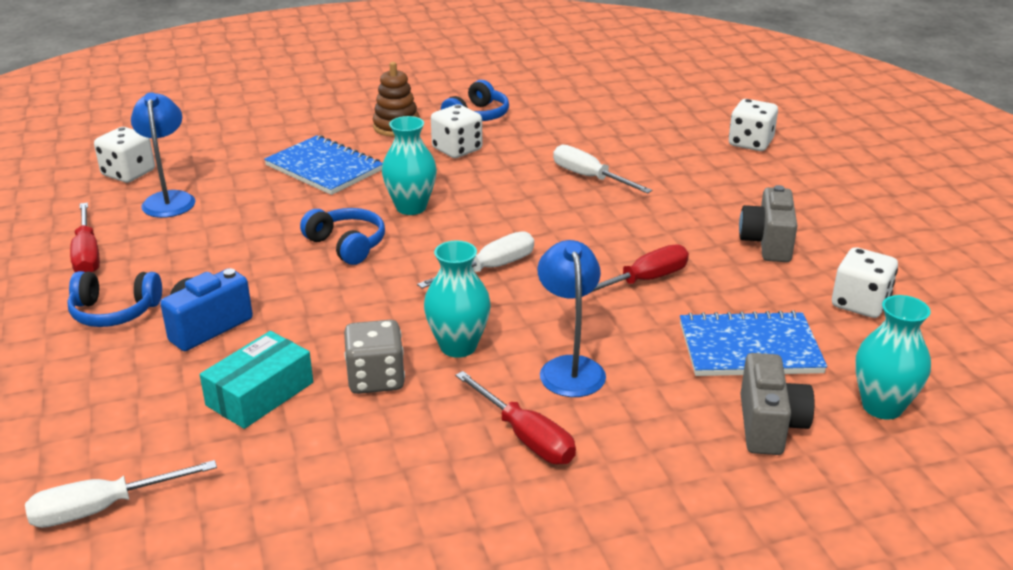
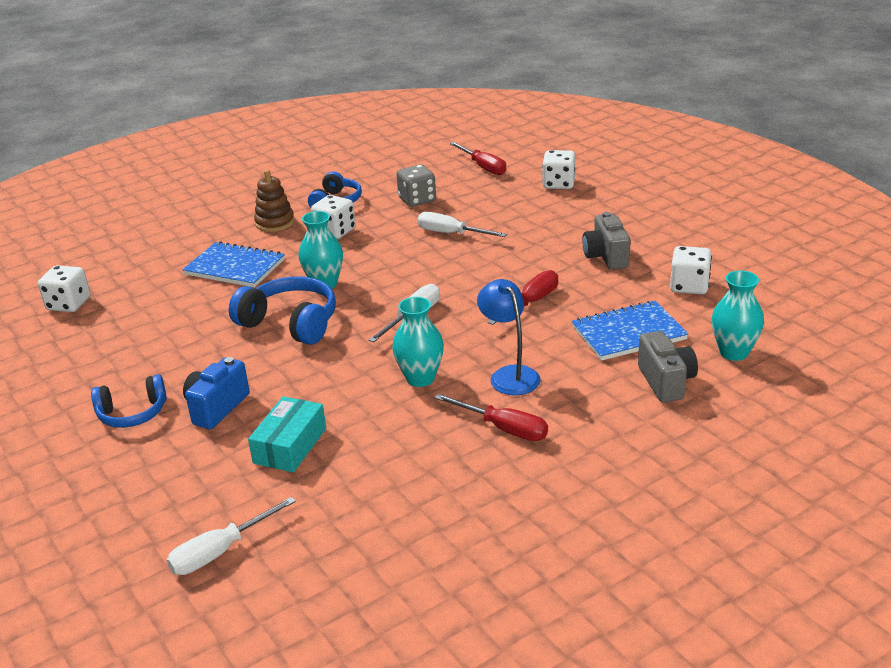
camera: 15 degrees left, 0 degrees up
red screwdriver [70,202,100,272] -> red screwdriver moved to [450,142,506,175]
blue lamp [131,92,195,218] -> none
blue headphones [300,208,385,265] -> blue headphones [229,276,336,345], size x1.52
grey dice [344,320,405,394] -> grey dice moved to [396,164,436,207]

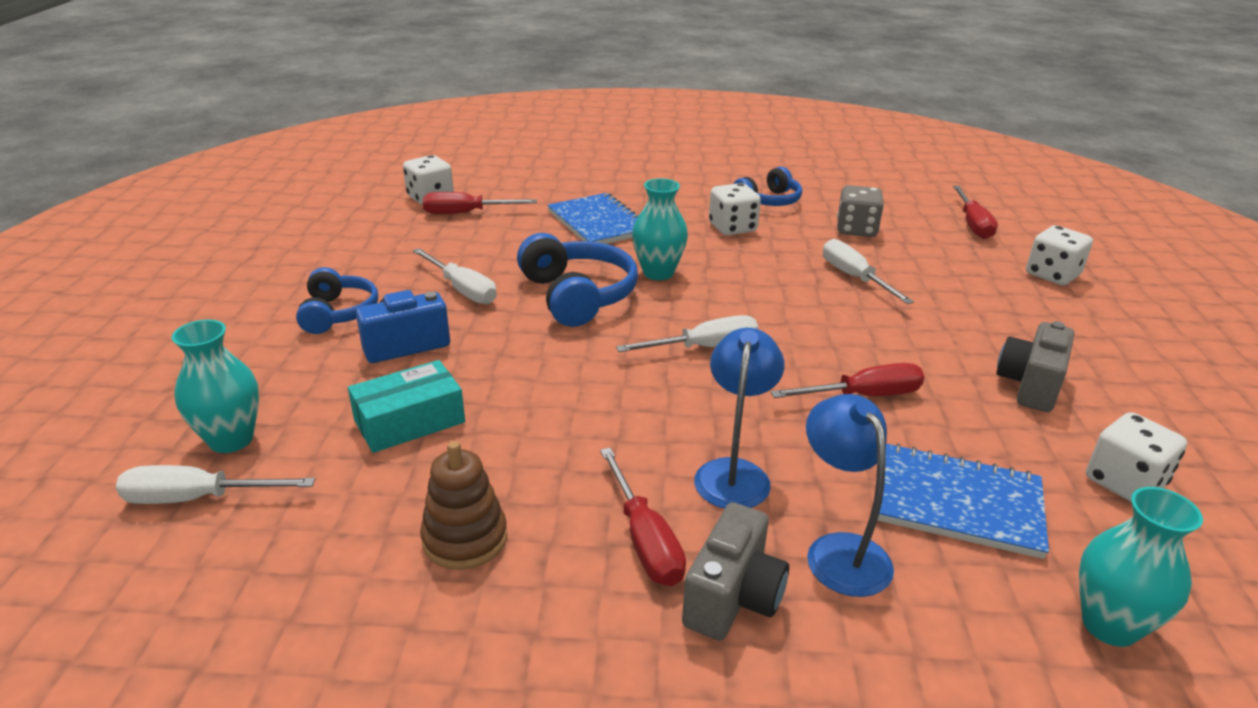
camera: 35 degrees right, 0 degrees up
blue headphones [91,374,167,428] -> blue headphones turned 120 degrees counterclockwise [296,267,378,334]
brown stacking toy [254,170,295,232] -> brown stacking toy moved to [420,441,507,570]
turquoise vase [392,297,444,387] -> turquoise vase moved to [172,320,259,453]
grey camera [638,331,698,403] -> grey camera moved to [682,502,789,641]
none -> white screwdriver [413,248,497,304]
none -> red screwdriver [423,192,537,214]
none -> blue lamp [806,394,894,597]

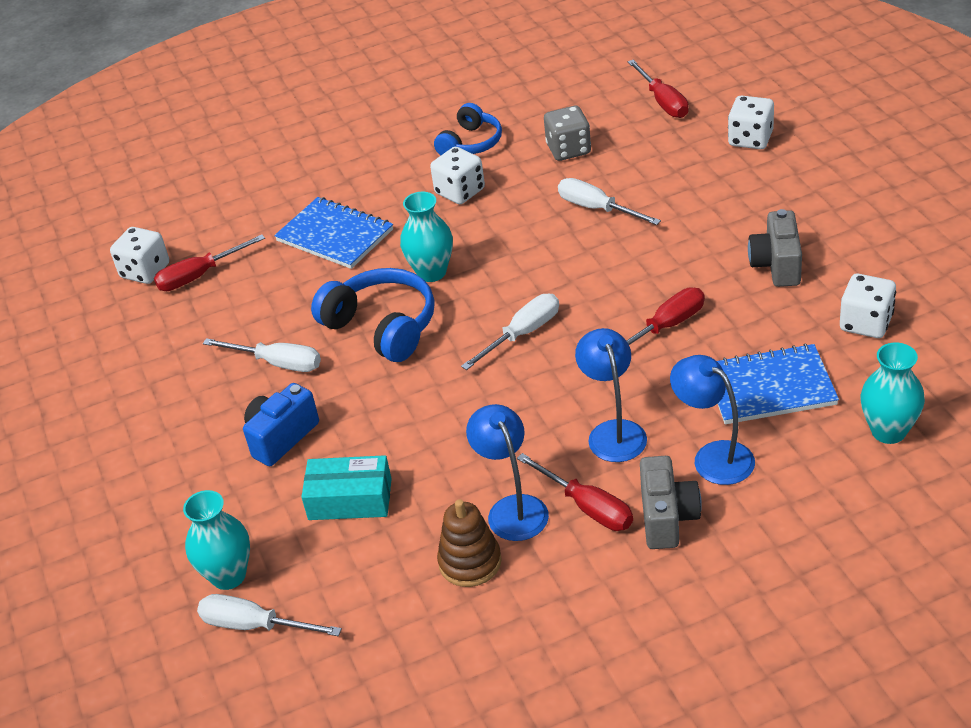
camera: 20 degrees left, 10 degrees up
white screwdriver [116,465,315,504] -> white screwdriver turned 45 degrees clockwise [197,594,342,636]
blue headphones [296,267,378,334] -> none
turquoise box [348,360,465,453] -> turquoise box turned 60 degrees clockwise [301,455,392,520]
none -> blue lamp [466,404,549,541]

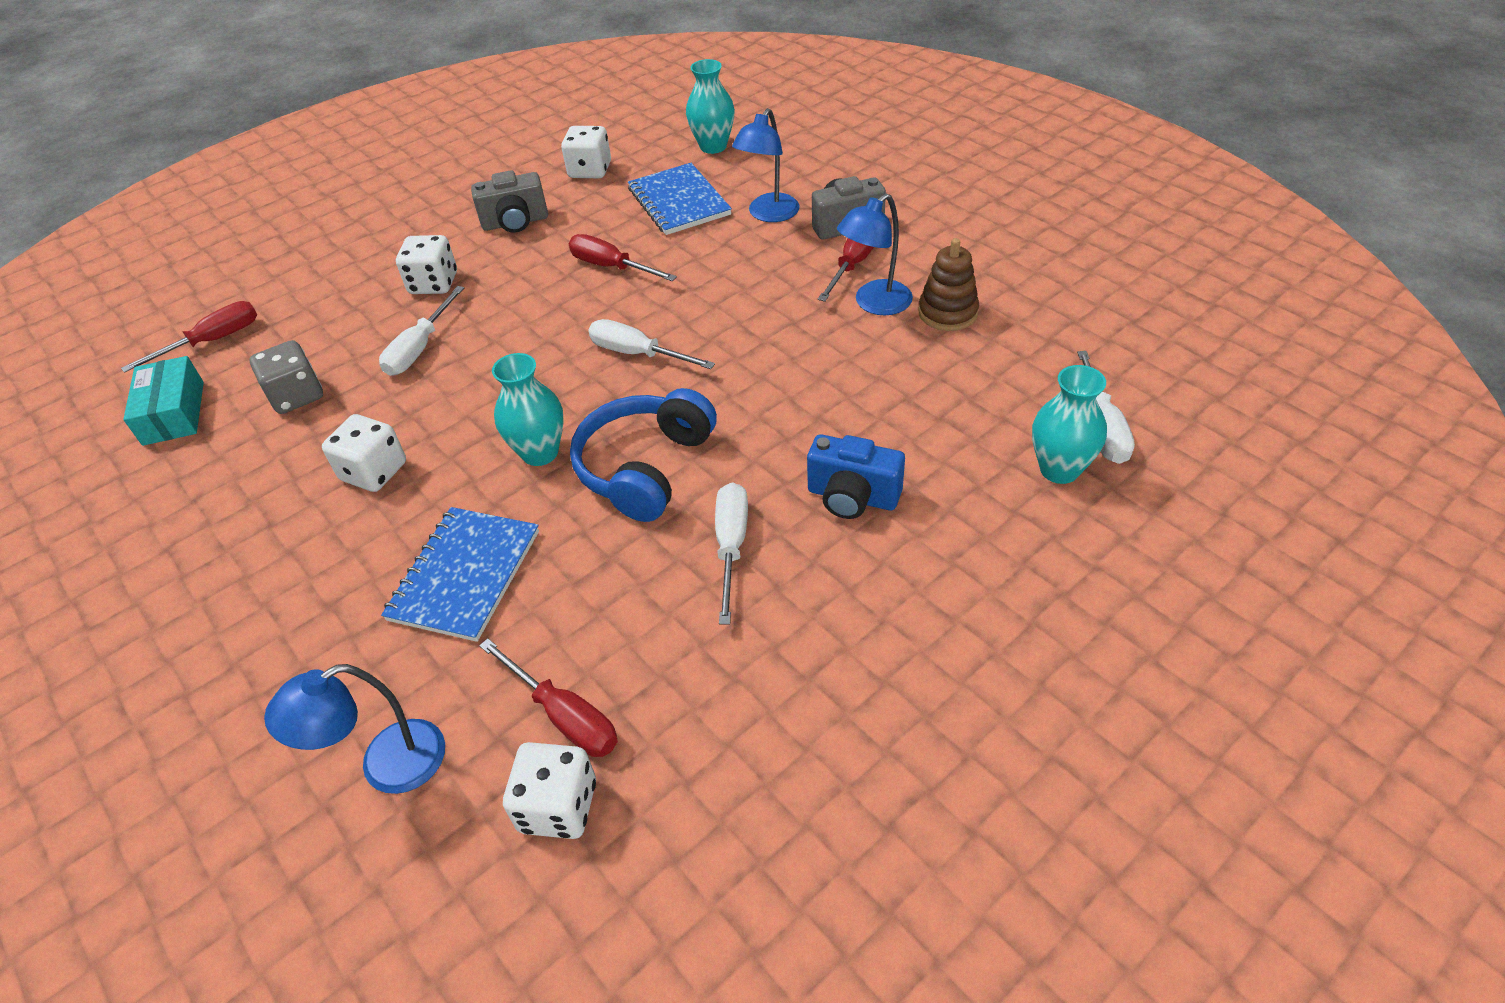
camera: 110 degrees left, 5 degrees up
turquoise box [301,455,392,520] -> turquoise box moved to [123,356,204,446]
blue headphones [434,103,502,155] -> none
blue lamp [575,328,647,462] -> blue lamp moved to [264,664,445,794]
white dice [728,96,774,149] -> white dice moved to [396,235,457,294]

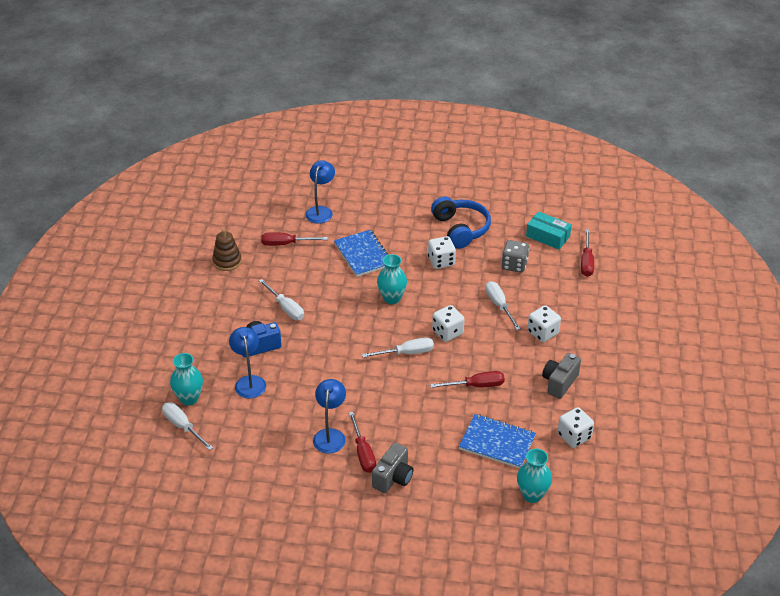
camera: 135 degrees right, 5 degrees down
white dice [503,742,596,839] -> white dice moved to [432,305,465,342]
blue headphones [570,388,717,522] -> blue headphones moved to [431,196,491,249]
blue lamp [732,108,800,222] -> blue lamp moved to [229,327,266,398]
brown stacking toy [918,238,979,331] -> brown stacking toy moved to [212,229,242,271]

